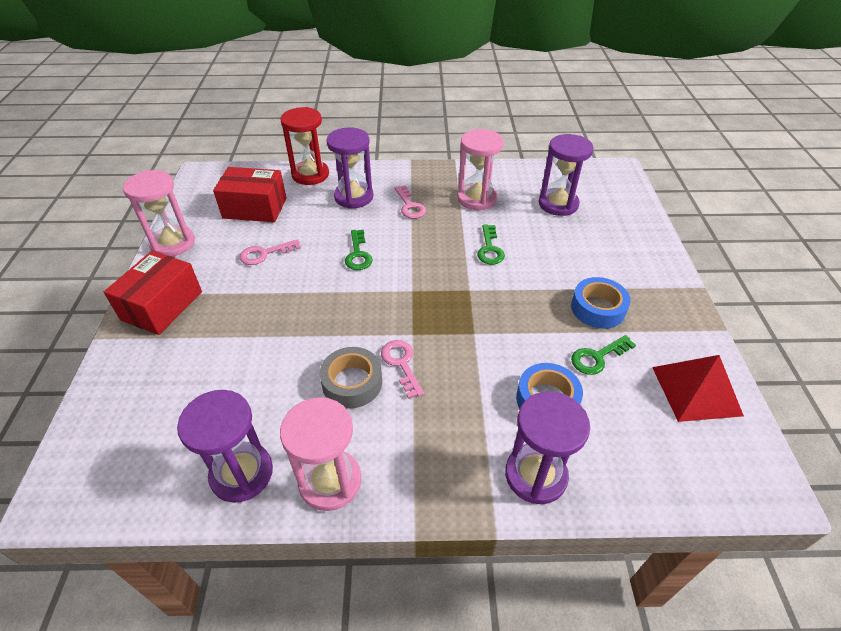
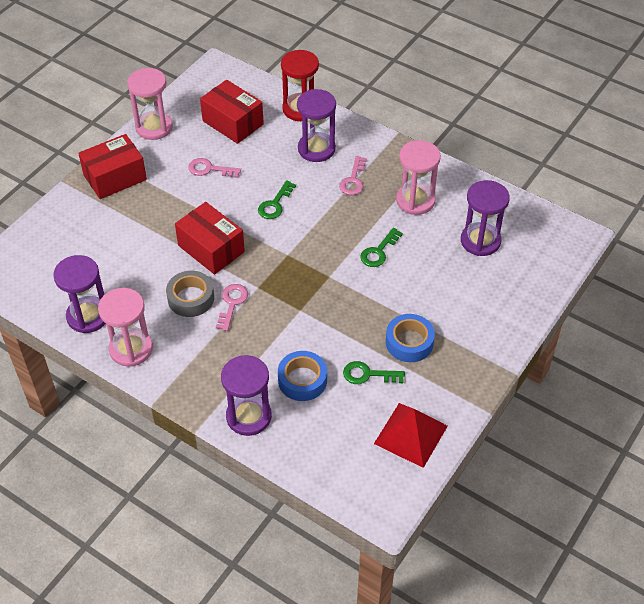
camera: 35 degrees right, 5 degrees up
none -> red box [175,202,245,274]

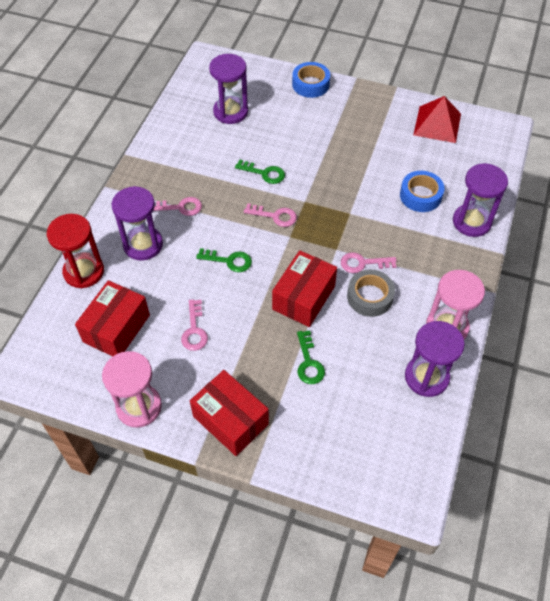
camera: 105 degrees left, 5 degrees up
green key [343,361,405,384] -> green key moved to [297,330,325,384]
blue tape [386,314,435,362] -> blue tape moved to [292,62,330,98]
pink hourglass [396,140,441,215] -> none
none -> pink key [244,203,297,227]

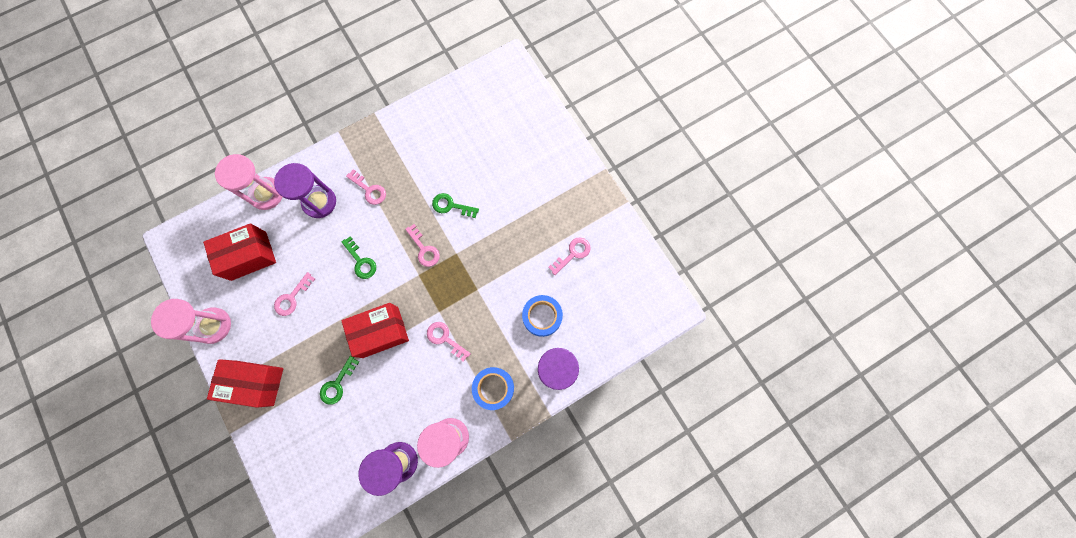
camera: 40 degrees right, 20 degrees up
red hourglass [47,214,104,288] -> pink hourglass [215,154,283,210]
red box [190,370,269,456] -> red box turned 75 degrees counterclockwise [207,359,283,408]
purple hourglass [209,54,248,124] -> none
green key [235,160,285,184] -> green key turned 135 degrees clockwise [432,193,479,218]
blue tape [292,62,330,98] -> blue tape moved to [472,367,514,410]
grey tape [347,270,395,317] -> none
red pyramid [413,96,461,143] -> none
none -> pink key [548,237,591,275]

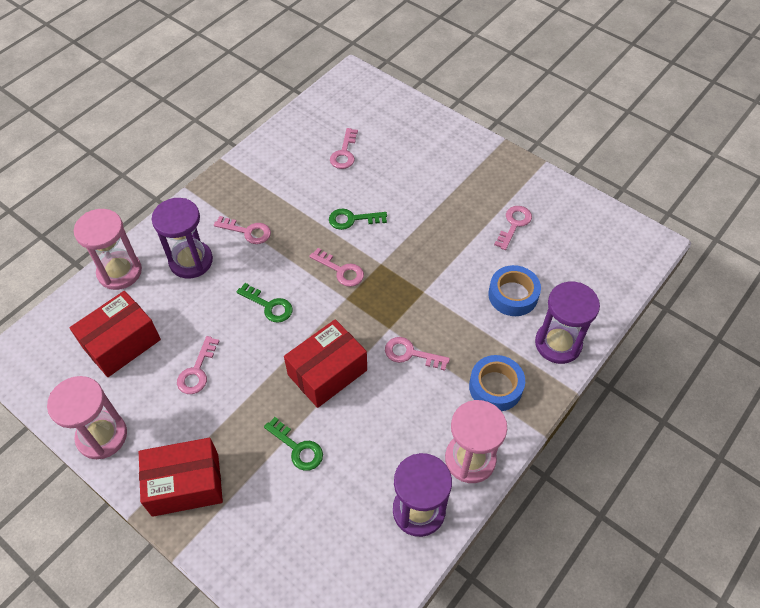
camera: 20 degrees left, 20 degrees down
green key [320,356,359,405] -> green key turned 60 degrees counterclockwise [264,417,323,471]
none -> pink key [330,128,358,169]

